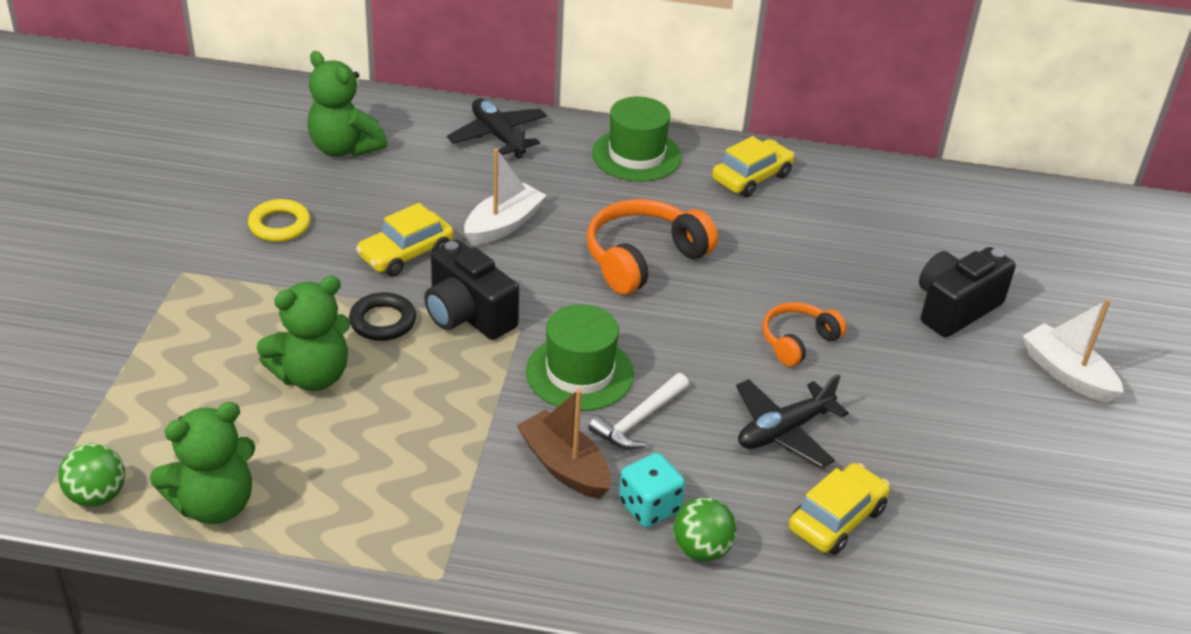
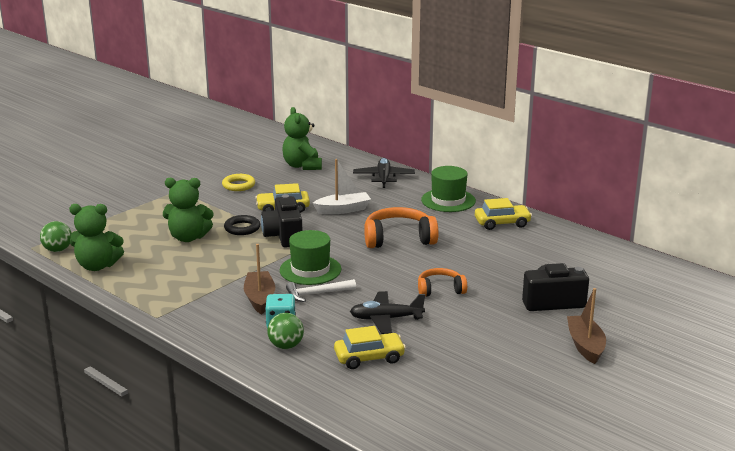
camera: 35 degrees right, 15 degrees down
white boat [1023,299,1124,403] -> brown boat [567,288,606,364]

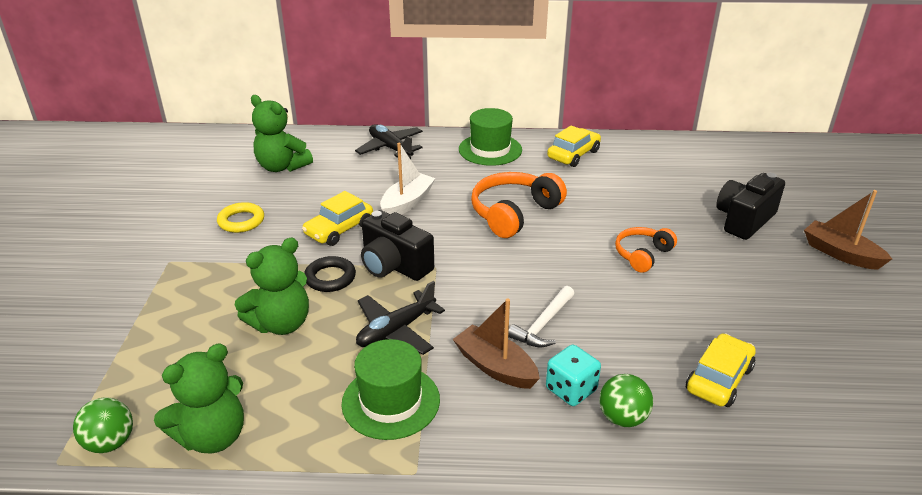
camera: 40 degrees left, 10 degrees up
green hat [280,230,342,285] -> green hat moved to [341,339,440,440]
black plane [350,291,425,334] -> black plane moved to [356,281,445,355]

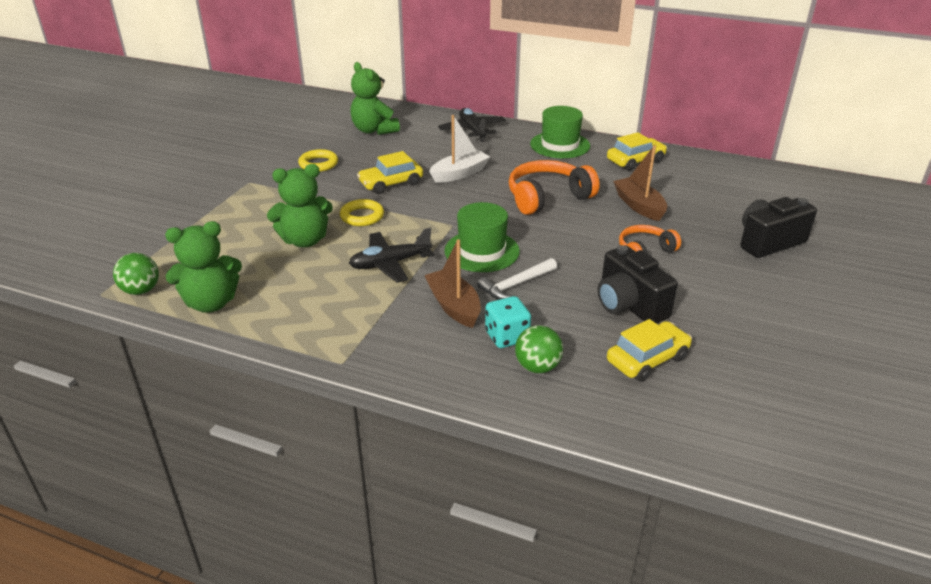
camera: 20 degrees right, 0 degrees up
black ring [304,256,356,292] -> yellow ring [340,199,384,226]
green hat [341,339,440,440] -> green hat moved to [444,202,520,272]
black camera [361,210,434,281] -> black camera moved to [597,245,678,324]
brown boat [804,190,892,270] -> brown boat moved to [613,145,667,221]

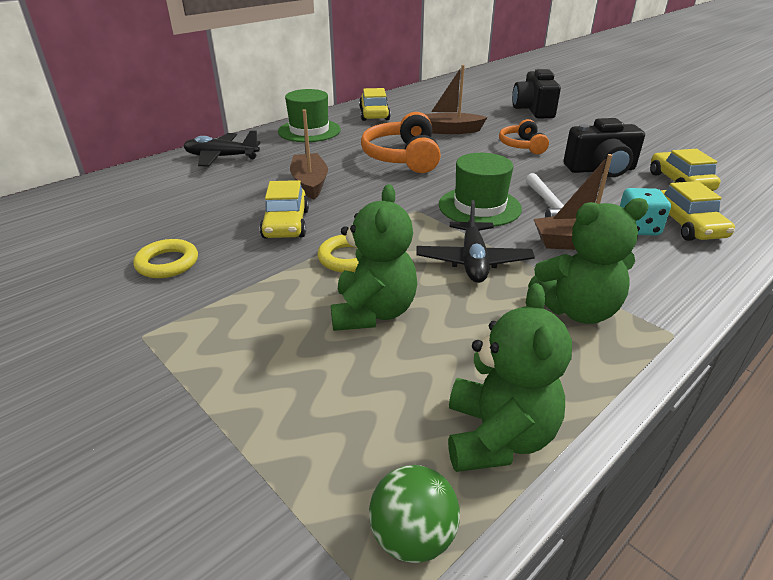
camera: 65 degrees left, 0 degrees up
green teddy bear [350,62,400,135] -> green teddy bear moved to [528,198,649,324]
white boat [429,115,490,183] -> brown boat [290,109,328,200]
green ball [515,325,563,373] -> yellow car [661,181,735,241]

